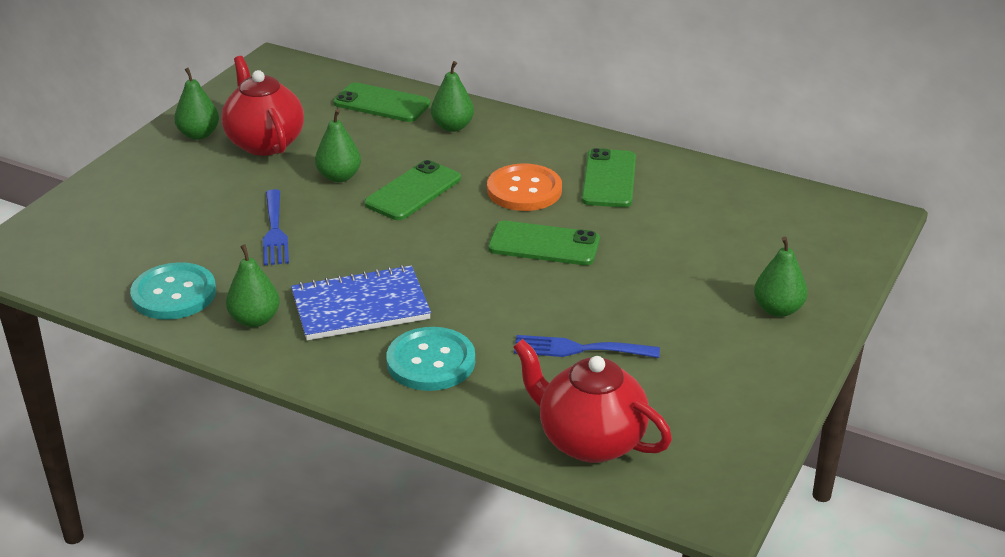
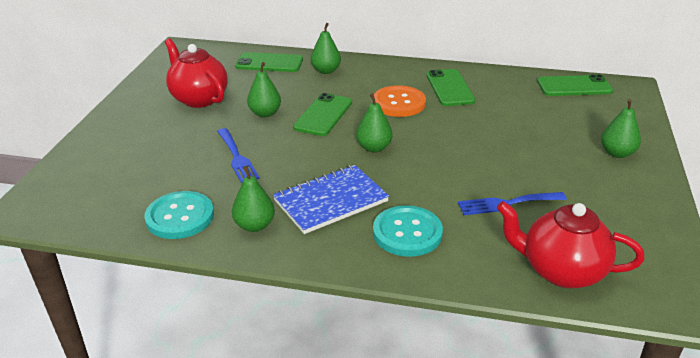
camera: 15 degrees left, 0 degrees up
green pear [174,68,219,140] -> green pear moved to [356,93,393,152]
green phone [488,221,600,265] -> green phone moved to [537,74,613,96]

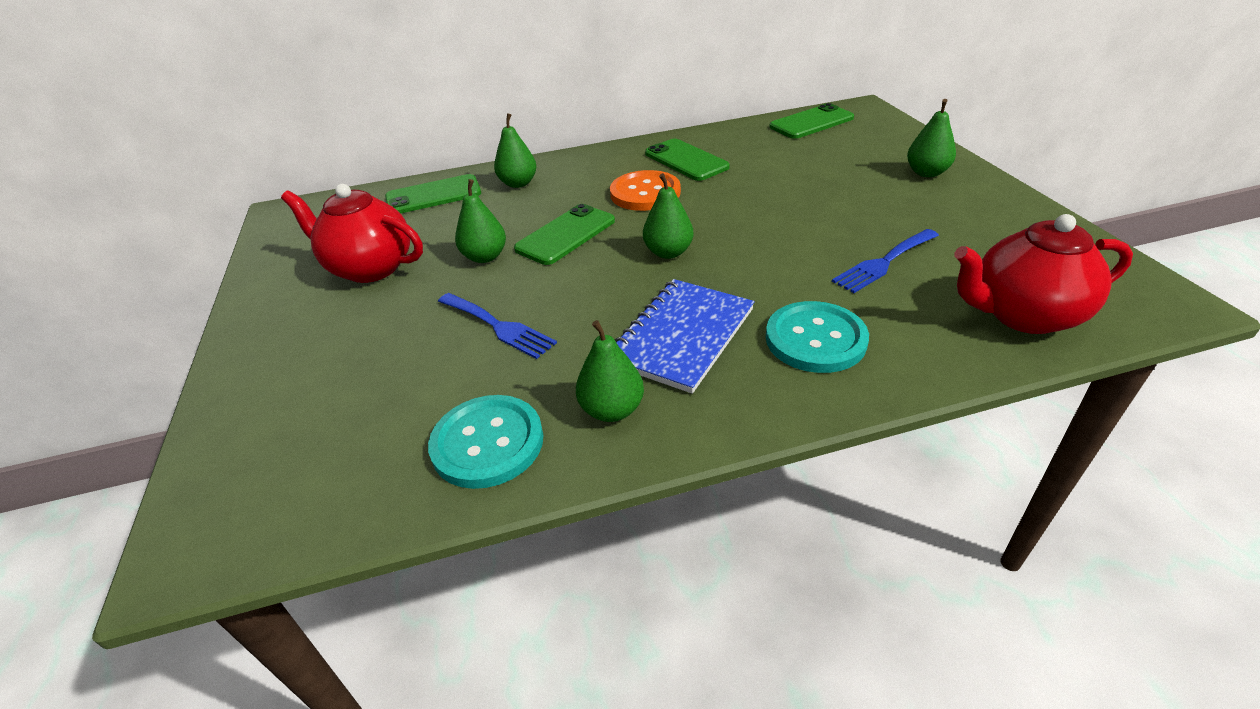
camera: 25 degrees left, 5 degrees up
green phone [293,93,352,136] -> green phone turned 45 degrees clockwise [514,204,615,265]

